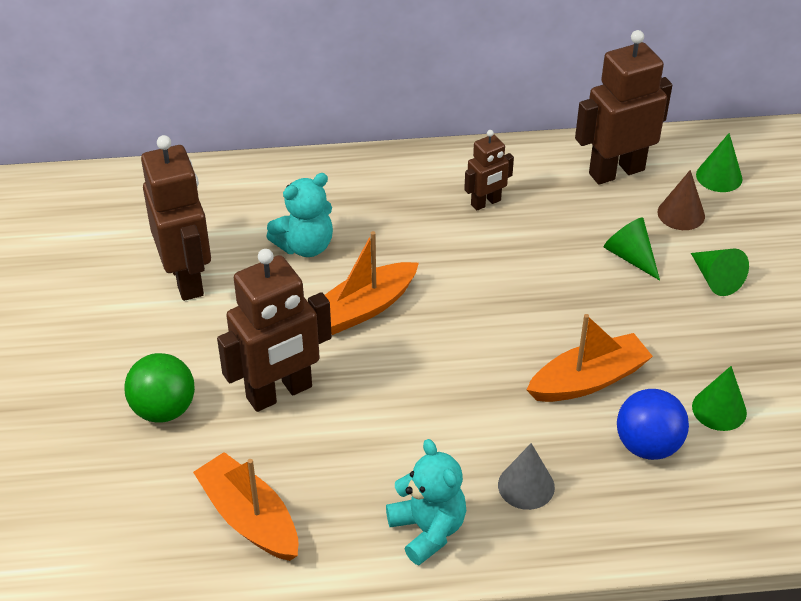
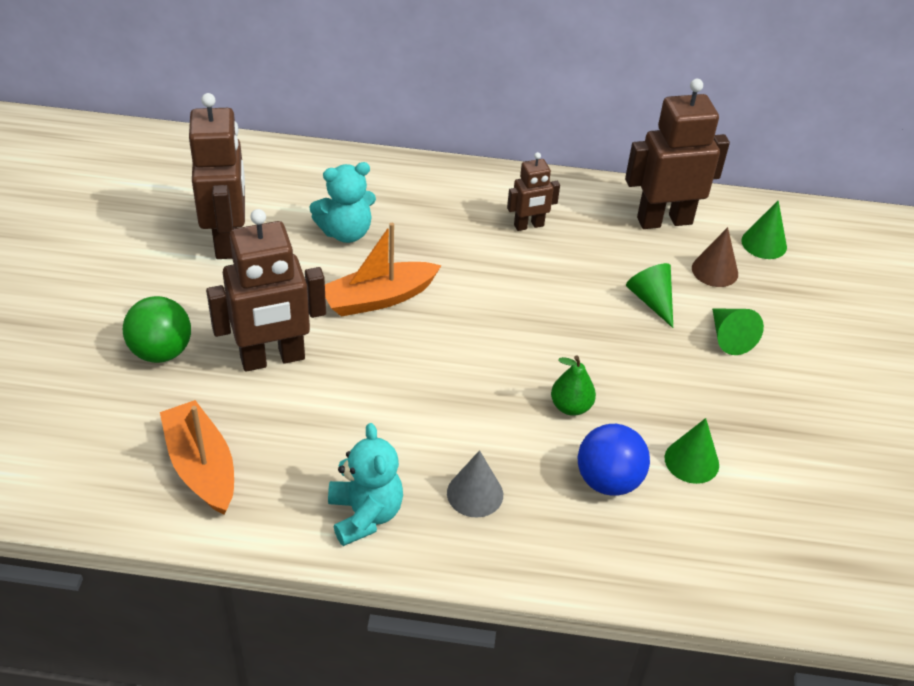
camera: 10 degrees right, 0 degrees up
orange boat [526,314,653,402] -> green pear [551,356,596,416]

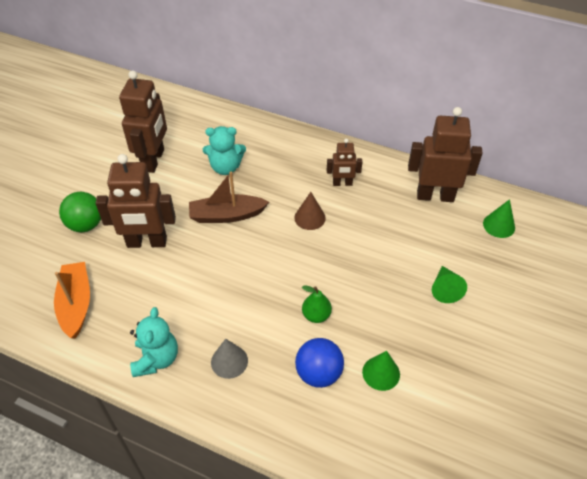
camera: 20 degrees right, 5 degrees up
orange boat [325,223,442,317] -> brown boat [189,172,269,223]
green cone [626,263,673,328] -> none
brown cone [692,227,738,287] -> brown cone moved to [294,192,326,230]

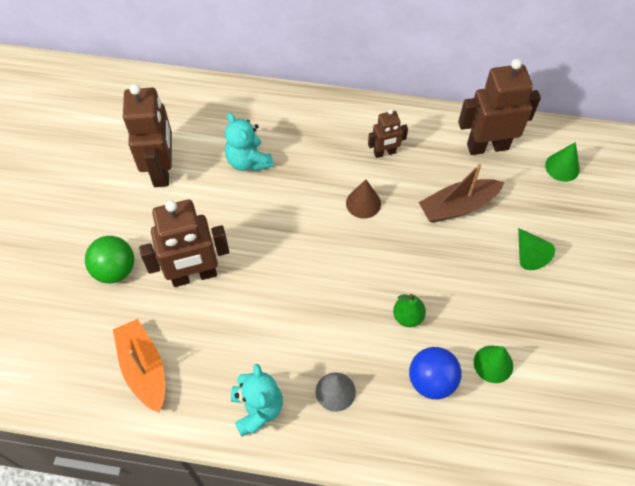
camera: 15 degrees left, 10 degrees up
brown boat [189,172,269,223] -> brown boat moved to [419,164,505,223]
turquoise teddy bear [203,126,246,175] -> turquoise teddy bear turned 75 degrees clockwise [225,113,274,172]

